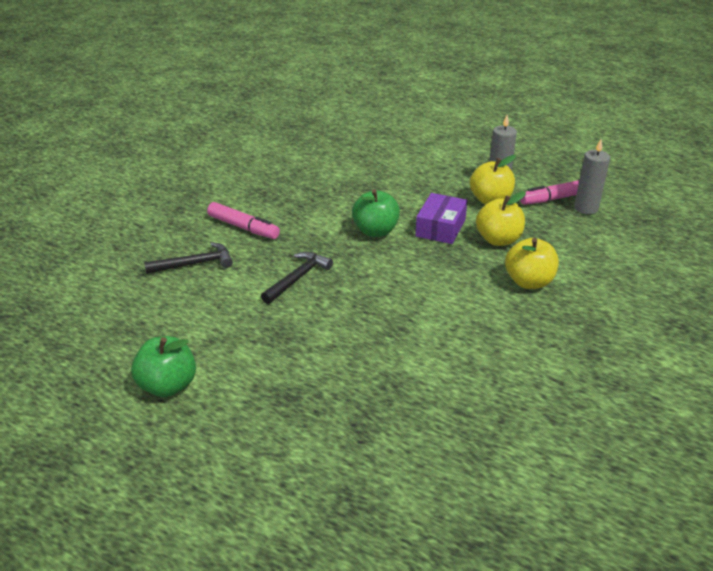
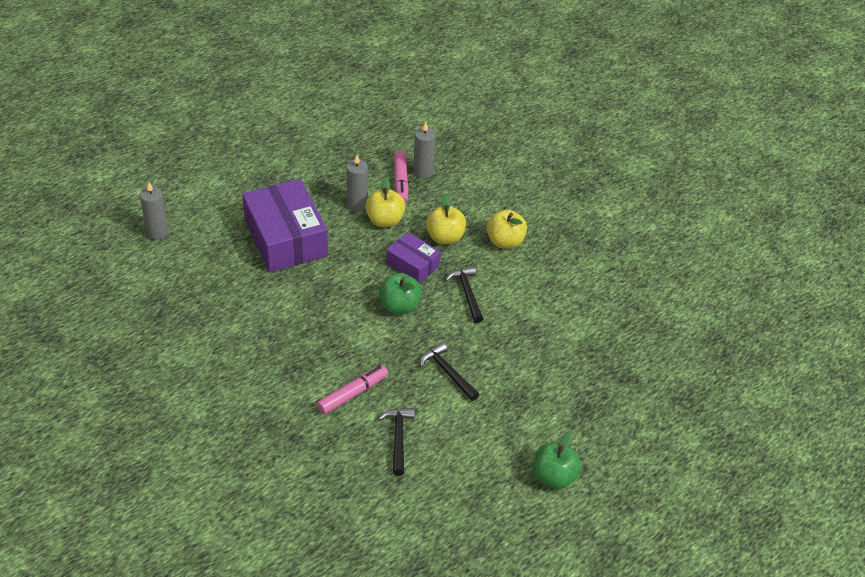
camera: 75 degrees left, 10 degrees up
none -> grey candle [140,182,169,240]
none -> purple box [242,179,328,272]
none -> black hammer [445,266,483,323]

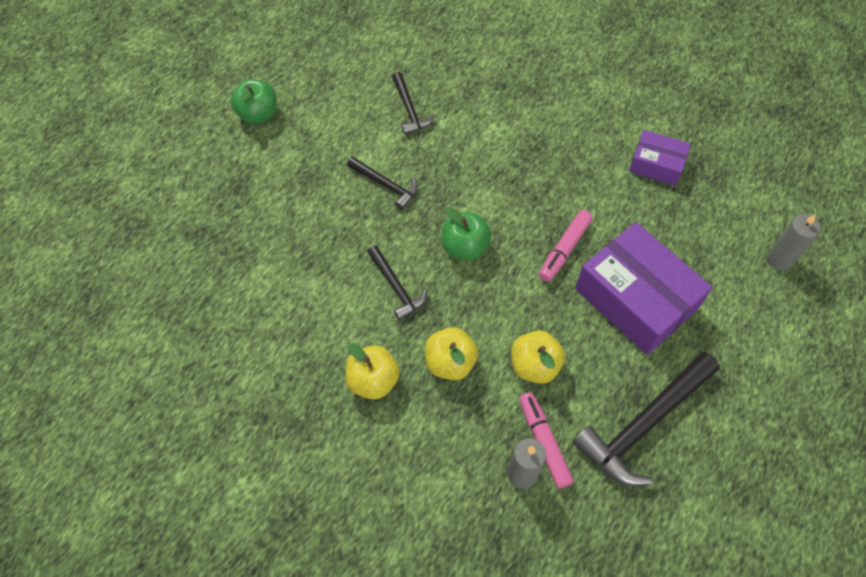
camera: 165 degrees right, 15 degrees up
pink marker [317,365,388,414] -> pink marker moved to [539,210,593,282]
grey candle [346,155,368,212] -> none
purple box [386,232,441,283] -> purple box moved to [629,130,691,186]
none -> black hammer [573,352,720,486]

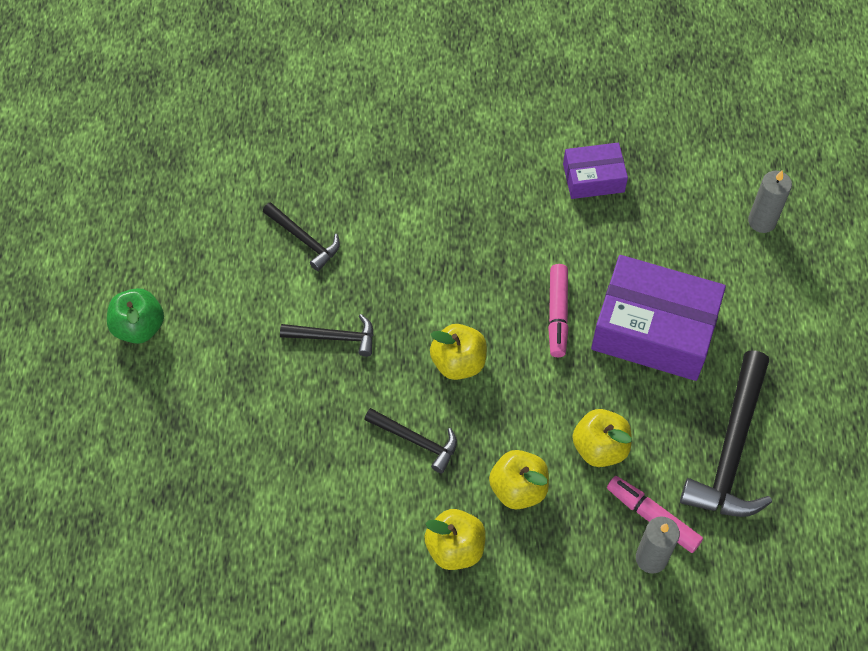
camera: 30 degrees left, 0 degrees up
green apple [442,207,491,260] -> yellow apple [430,324,487,380]

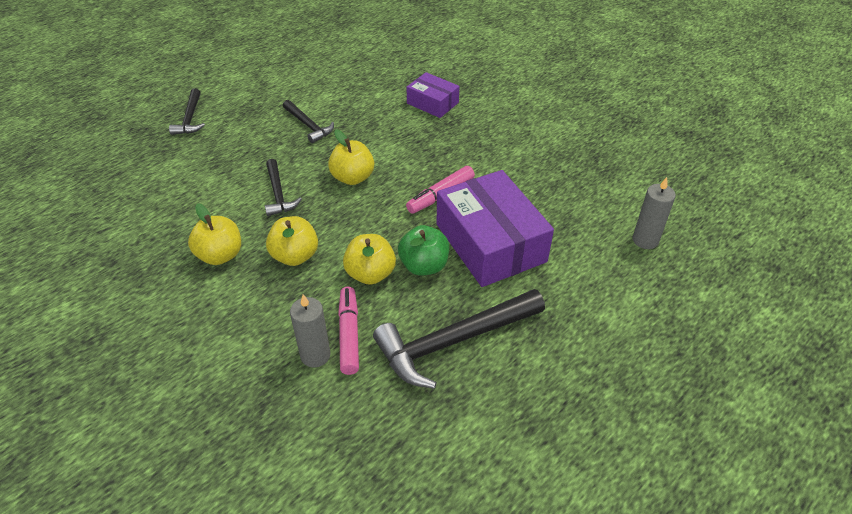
camera: 45 degrees right, 15 degrees down
green apple [107,288,164,344] -> green apple moved to [398,225,449,276]
black hammer [263,202,340,271] -> black hammer moved to [169,88,205,135]
purple box [563,143,628,199] -> purple box moved to [407,72,460,118]

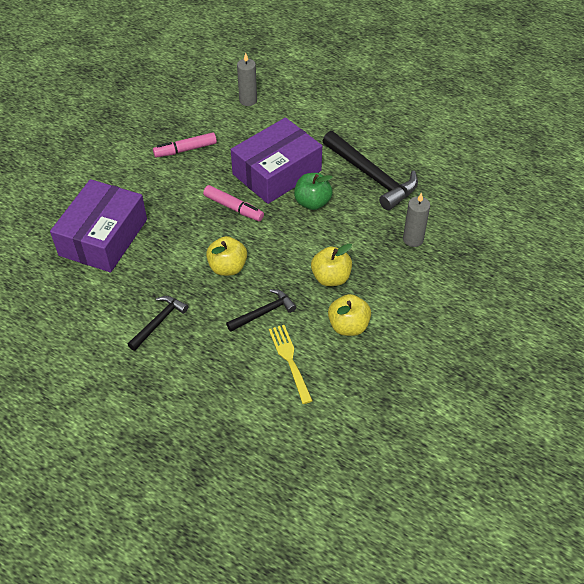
camera: 105 degrees left, 5 degrees up
black hammer [169,88,205,135] -> none
pink marker [338,287,359,375] -> pink marker moved to [153,132,217,158]
yellow apple [343,234,396,285] -> none
purple box [407,72,460,118] -> purple box [50,179,147,272], size x1.86
none -> yellow fork [269,325,313,404]

